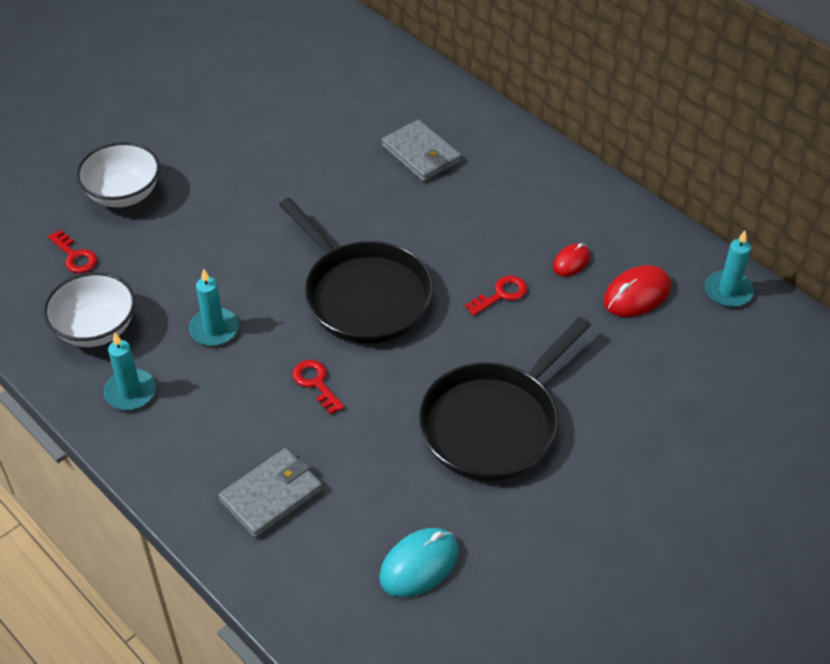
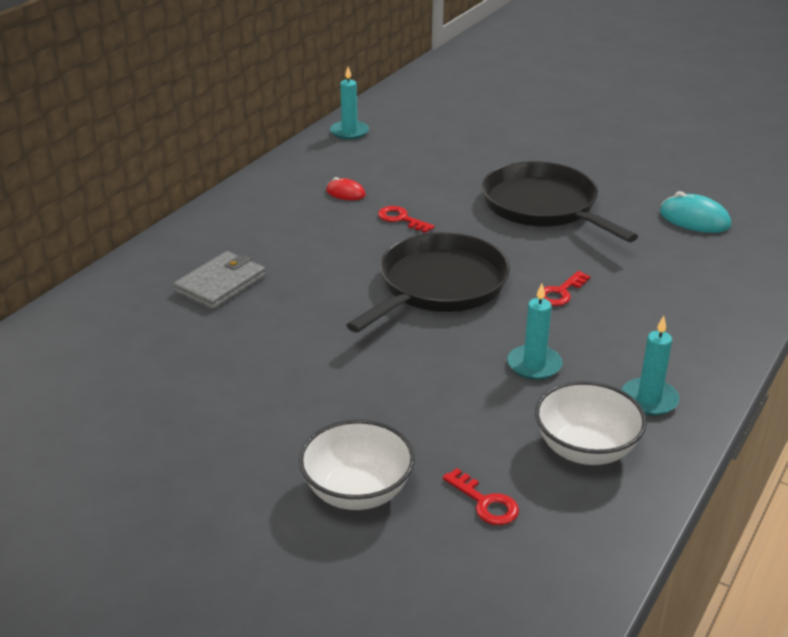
camera: 105 degrees left, 15 degrees down
red key [48,230,97,273] -> red key turned 105 degrees clockwise [443,468,519,525]
grey wallet [218,448,323,538] -> none
black pan [418,317,591,481] -> black pan turned 150 degrees counterclockwise [482,161,638,242]
red mouse [603,265,671,317] -> none

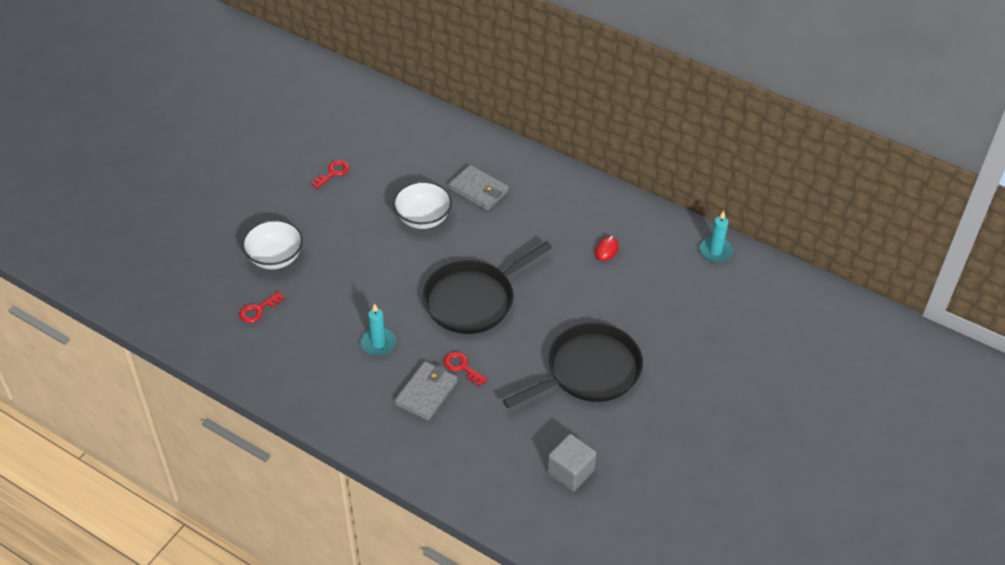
camera: 90 degrees right, 15 degrees up
black pan [346,232,510,333] -> black pan turned 105 degrees clockwise [423,241,552,334]
red key [378,206,435,233] -> red key moved to [311,160,349,189]
white bowl [535,381,647,465] -> white bowl moved to [393,181,452,229]
turquoise candle [622,316,679,416] -> none
turquoise mouse [660,191,731,233] -> grey cube [547,434,597,492]
none -> grey wallet [395,361,458,421]

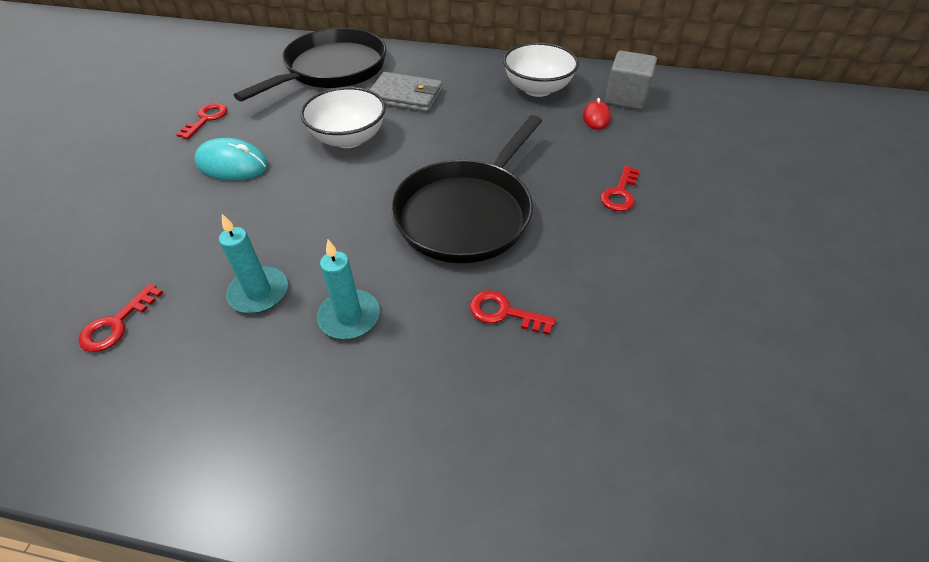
camera: 20 degrees left, 0 degrees up
white bowl [242,219,303,270] -> white bowl moved to [503,42,579,97]
grey wallet [395,361,458,421] -> none
black pan [503,323,643,408] -> black pan moved to [234,28,387,102]
grey cube [547,434,597,492] -> grey cube moved to [604,51,657,110]
turquoise candle [699,211,733,262] -> turquoise candle moved to [219,214,288,313]
none -> turquoise mouse [194,138,268,180]
none -> red key [600,166,640,211]

